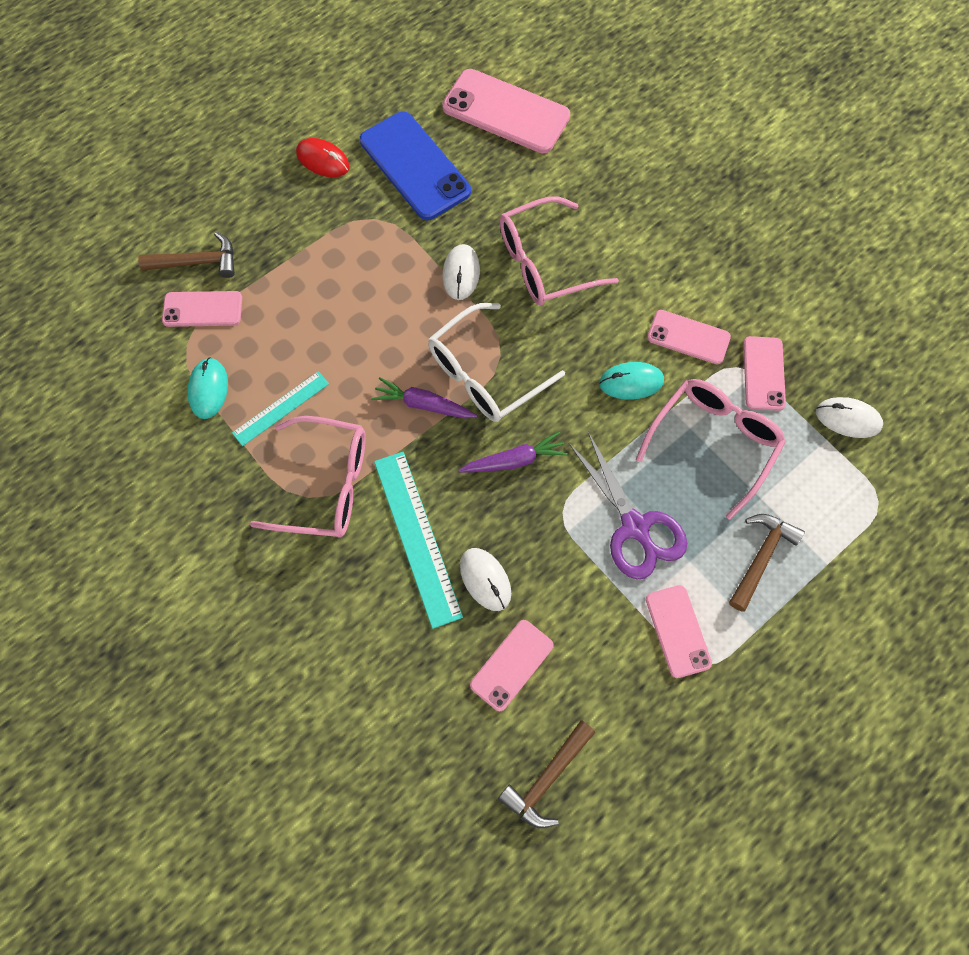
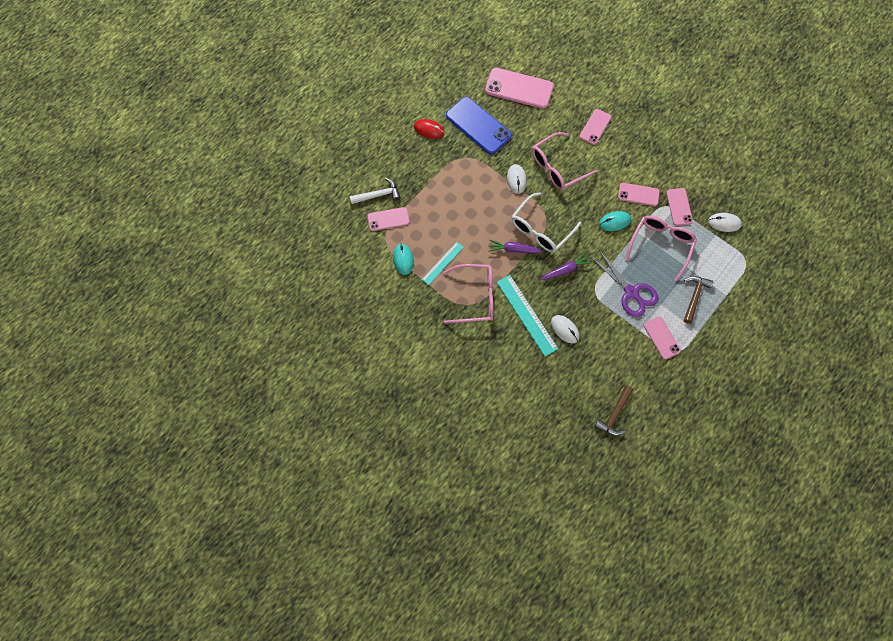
camera: 10 degrees left, 0 degrees up
brown hammer [138,232,235,278] -> white hammer [350,178,401,204]
pink phone [470,620,554,711] -> pink phone moved to [579,109,611,145]

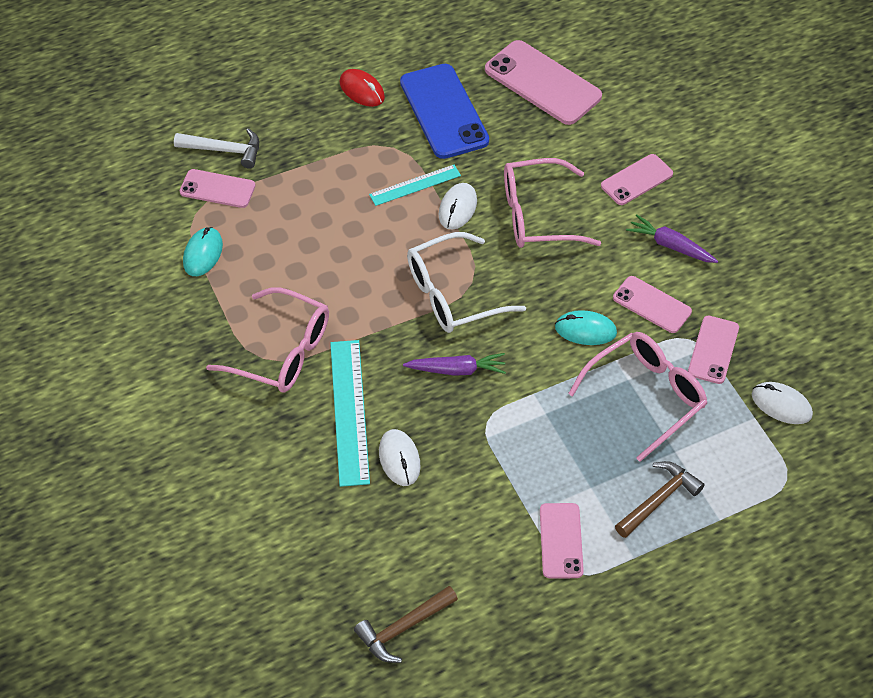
camera: 25 degrees right, 15 degrees down
turquoise ruler [422,242,464,285] -> turquoise ruler moved to [369,165,461,206]
purple carrot [489,240,543,253] -> purple carrot moved to [626,214,718,263]
purple scissors [592,250,658,317] -> none

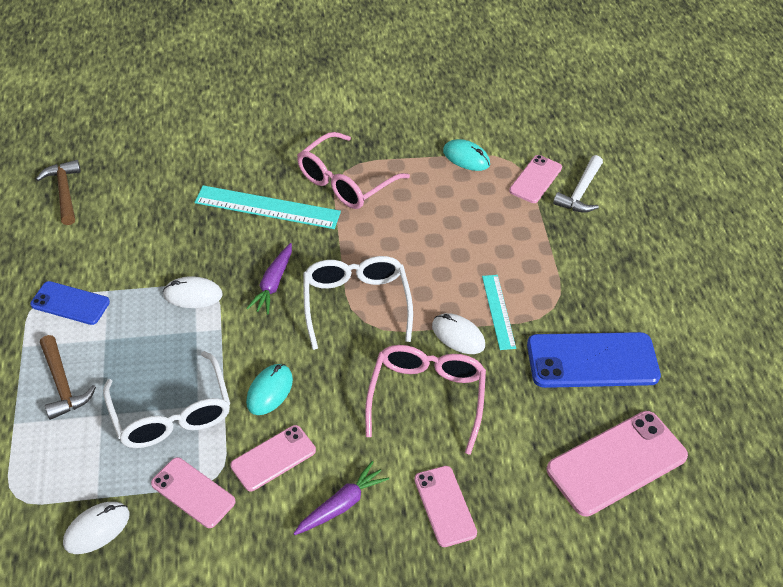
camera: 105 degrees right, 5 degrees down
red mouse [339,69,385,107] -> none
white mouse [379,429,421,486] -> white mouse moved to [163,276,223,308]
pink phone [540,503,584,579] -> blue phone [30,281,110,325]
pink glasses [568,332,707,462] -> white glasses [103,351,230,448]

